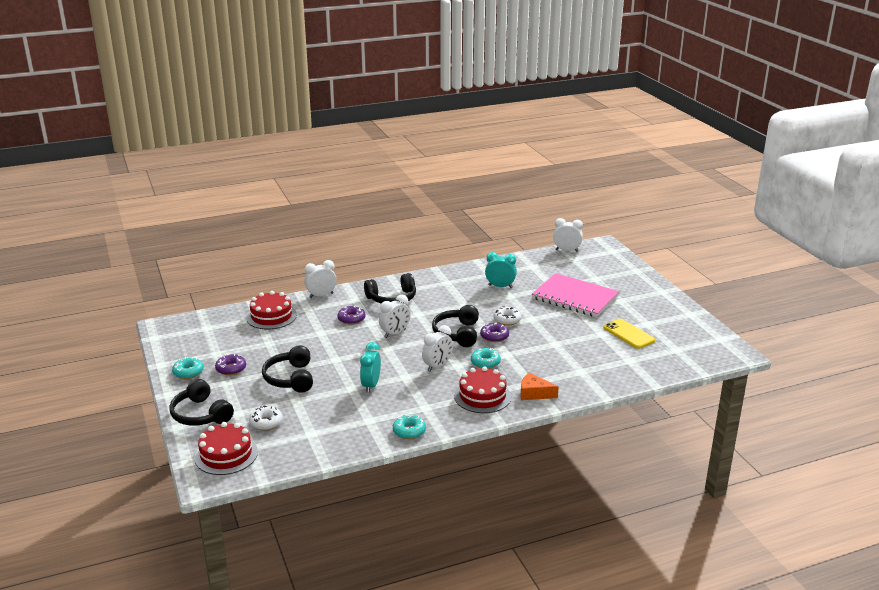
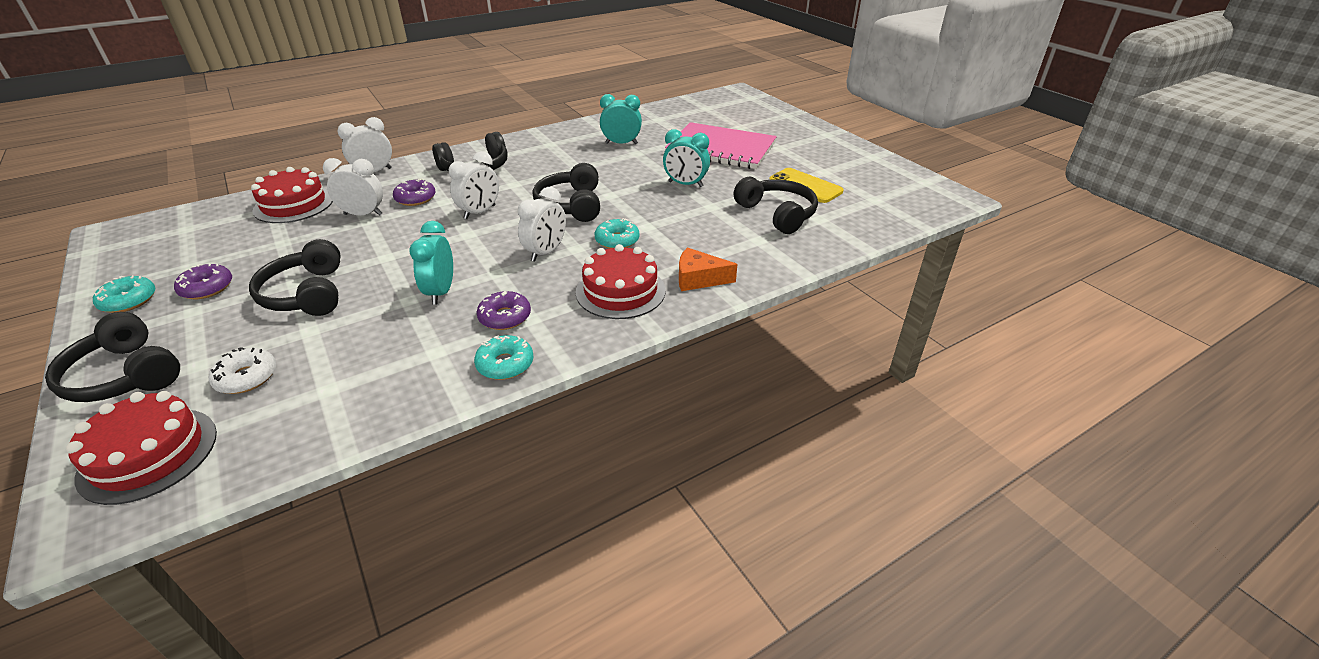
camera: 10 degrees left, 10 degrees up
purple donut [480,323,509,342] -> purple donut moved to [477,291,531,330]
white donut [494,306,522,325] -> none
white clock [553,218,583,252] -> white clock moved to [323,158,383,216]
none -> turquoise clock [663,129,710,187]
none -> black headphones [734,177,818,234]

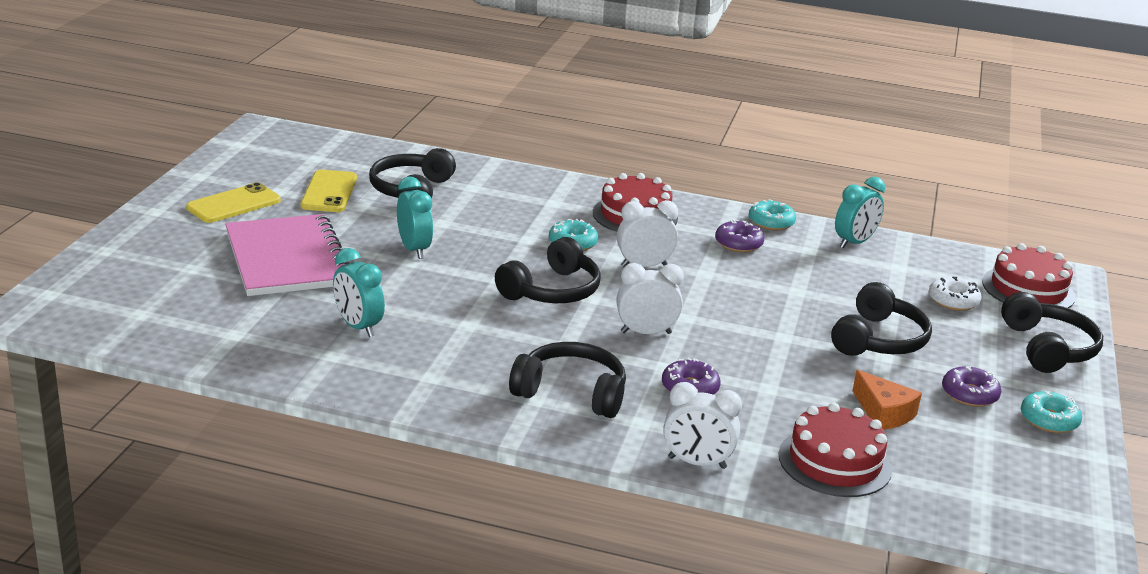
camera: 135 degrees left, 10 degrees down
white clock [323,158,383,216] -> none
turquoise clock [409,221,453,304] -> turquoise clock moved to [835,177,885,248]
orange cheese [679,247,737,291] -> orange cheese moved to [852,370,922,430]
none -> yellow phone [186,182,281,223]

